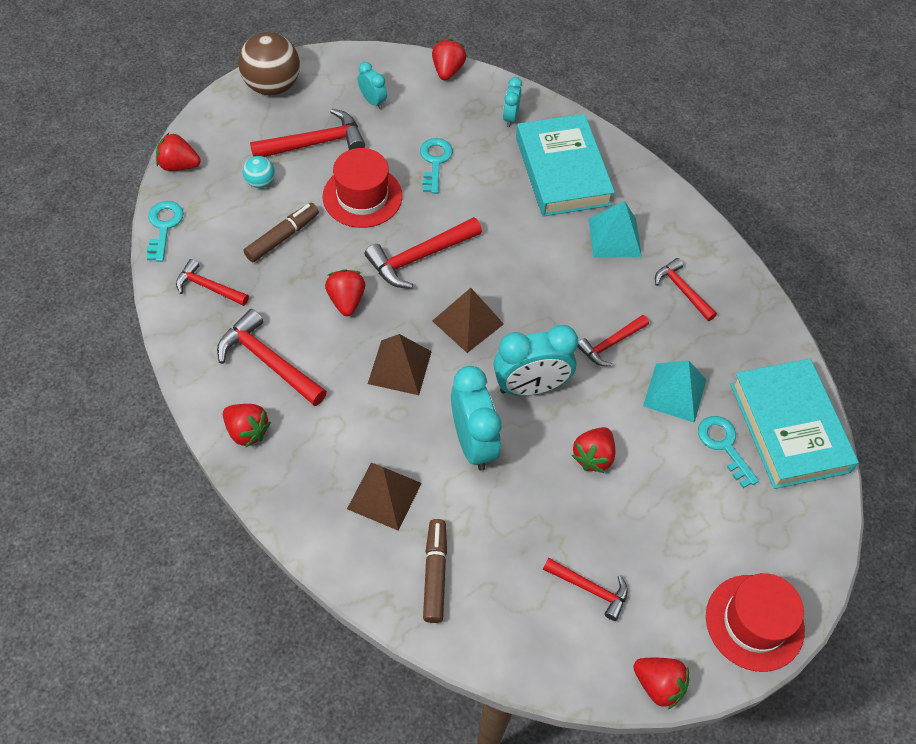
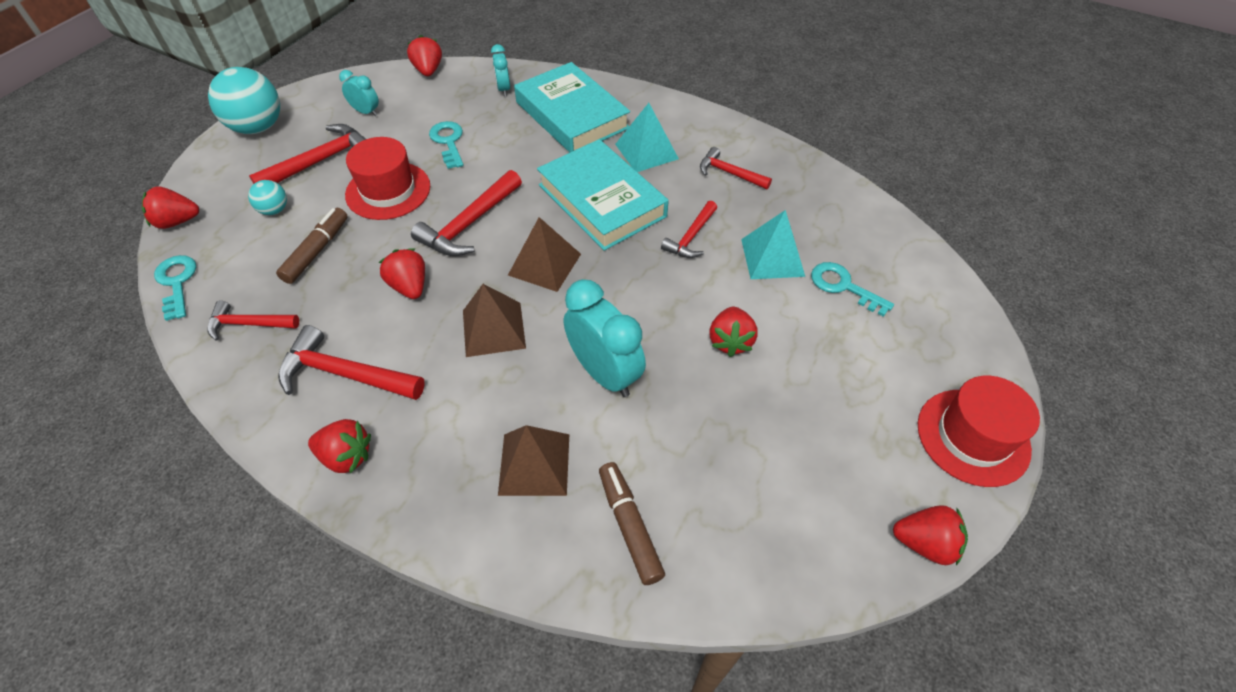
camera: 20 degrees left, 5 degrees down
brown ball [238,32,300,95] -> turquoise ball [208,67,280,134]
turquoise clock [493,325,578,396] -> none
red hammer [543,558,628,621] -> none
turquoise book [731,359,859,489] -> turquoise book moved to [537,139,669,251]

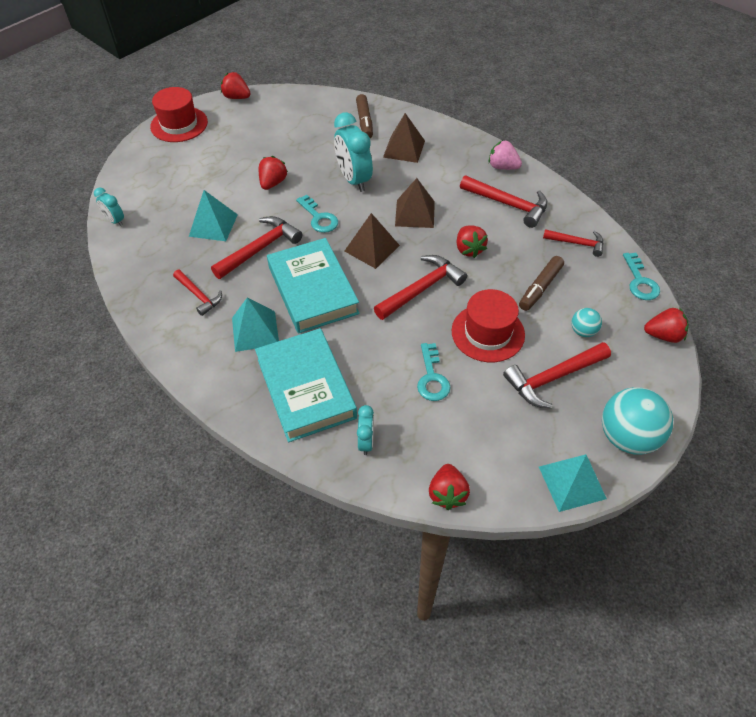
camera: 165 degrees left, 0 degrees up
red strawberry [308,419,371,474] -> pink strawberry [489,140,522,170]
turquoise clock [339,70,379,116] -> turquoise clock moved to [94,188,124,226]
red hammer [661,201,717,258] -> red hammer [211,216,302,279], size x1.59
turquoise key [811,262,894,317] -> turquoise key moved to [296,195,338,233]
none -> turquoise pyramid [539,454,607,512]

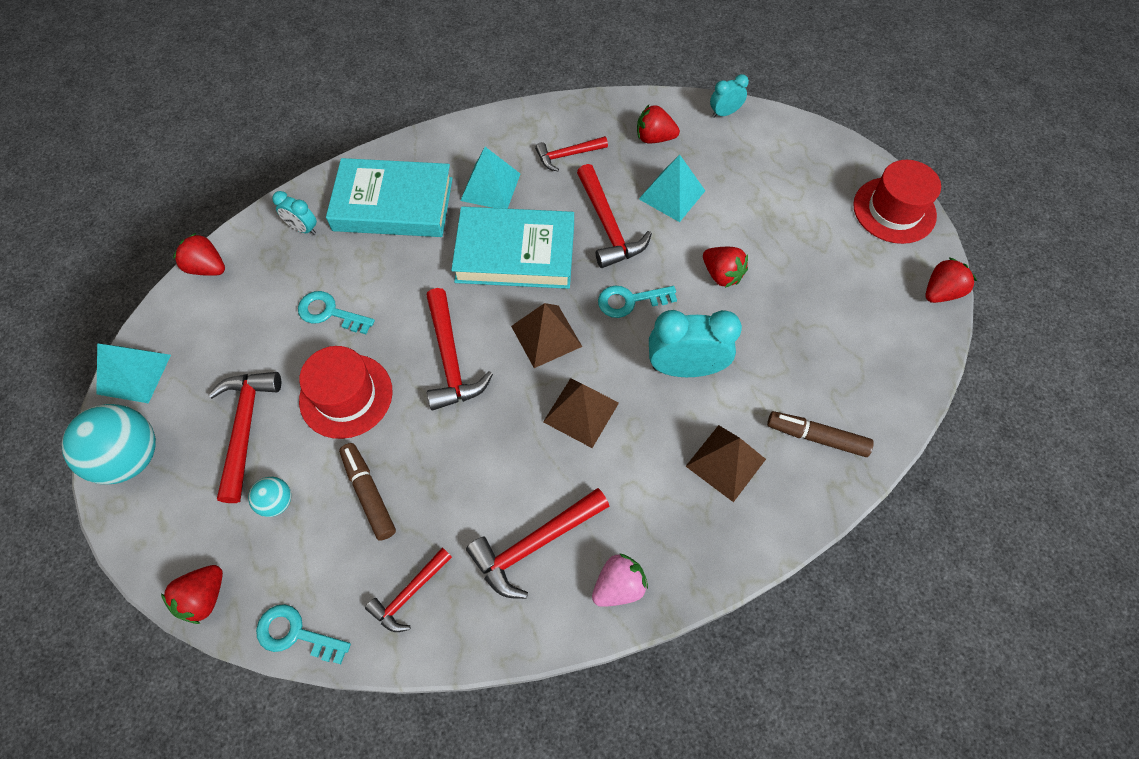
camera: 115 degrees right, 10 degrees up
red strawberry [456,225,488,258] -> red strawberry moved to [637,105,680,143]

